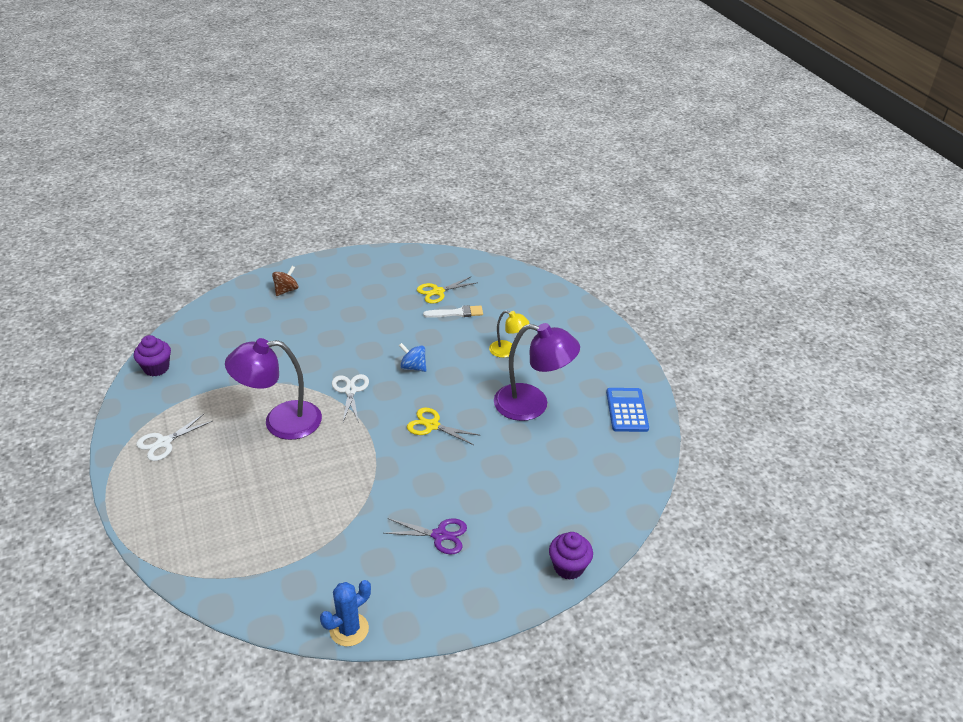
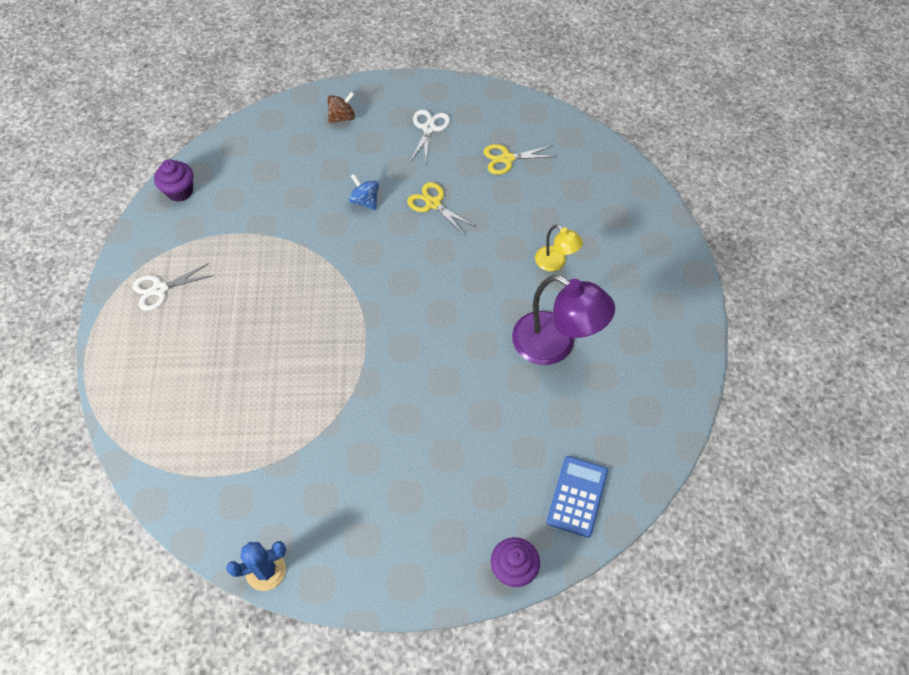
camera: 20 degrees right, 20 degrees up
purple lamp [225,338,322,440] -> none
white scissors [332,374,369,423] -> white scissors moved to [410,109,450,163]
purple scissors [384,518,467,555] -> none
blue spinning top [399,343,427,372] -> blue spinning top moved to [349,174,379,210]
yellow scissors [407,408,481,445] -> yellow scissors moved to [407,182,476,236]
white brush [423,305,483,318] -> none
blue calculator [606,388,649,432] -> blue calculator moved to [547,456,608,538]

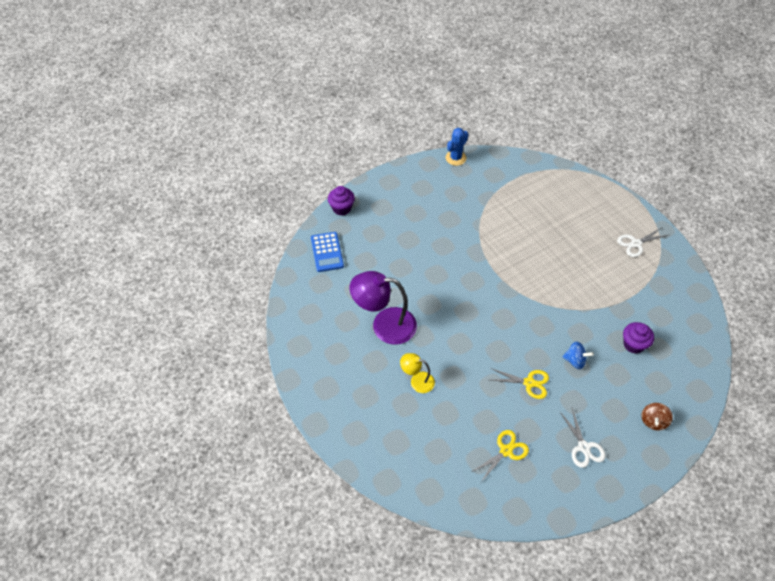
camera: 150 degrees right, 5 degrees down
white scissors [133,263,214,311] -> white scissors turned 150 degrees counterclockwise [617,228,668,257]
purple cupcake [154,159,193,202] -> purple cupcake moved to [623,322,654,354]

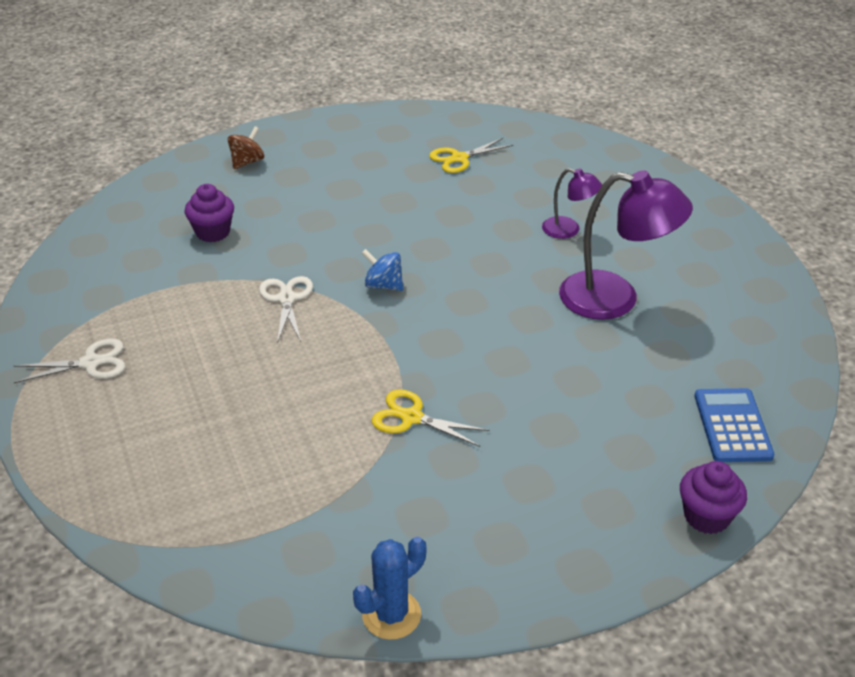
camera: 170 degrees left, 15 degrees down
yellow lamp [400,353,435,393] -> purple lamp [542,168,602,239]
yellow scissors [490,368,549,399] -> yellow scissors moved to [372,389,489,447]
white scissors [559,408,606,468] -> white scissors moved to [259,276,313,343]
blue spinning top [563,341,594,369] -> blue spinning top moved to [362,249,403,291]

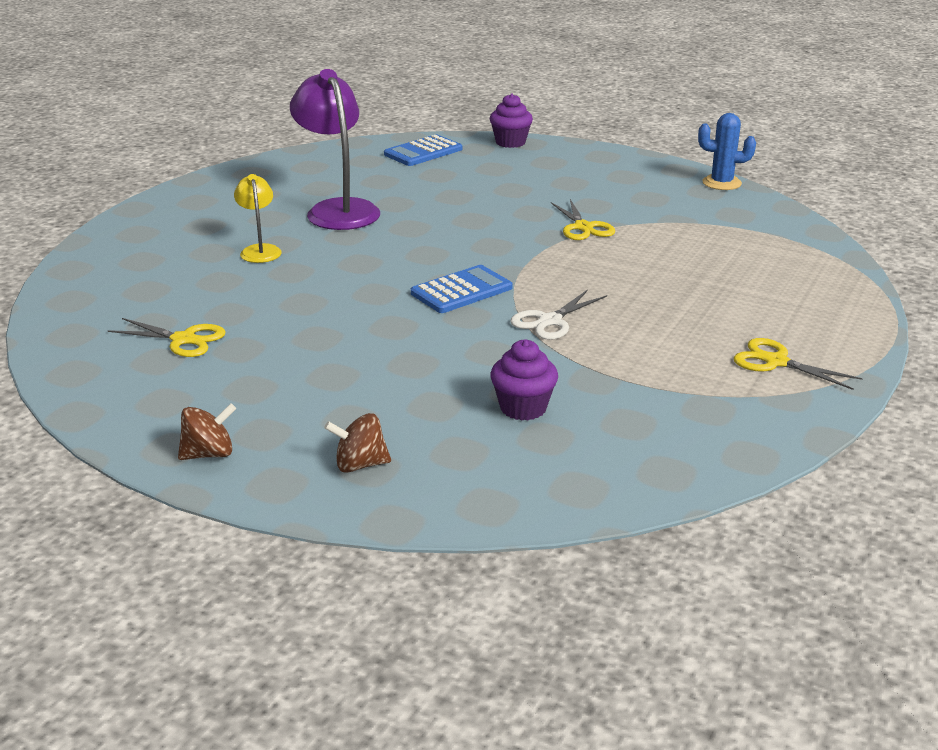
camera: 130 degrees left, 10 degrees down
white scissors [14,339,125,383] -> yellow scissors [734,338,863,390]
blue spinning top [362,249,403,291] -> blue calculator [411,265,513,313]
purple lamp [542,168,602,239] -> yellow lamp [234,174,282,263]
none -> brown spinning top [178,403,236,460]

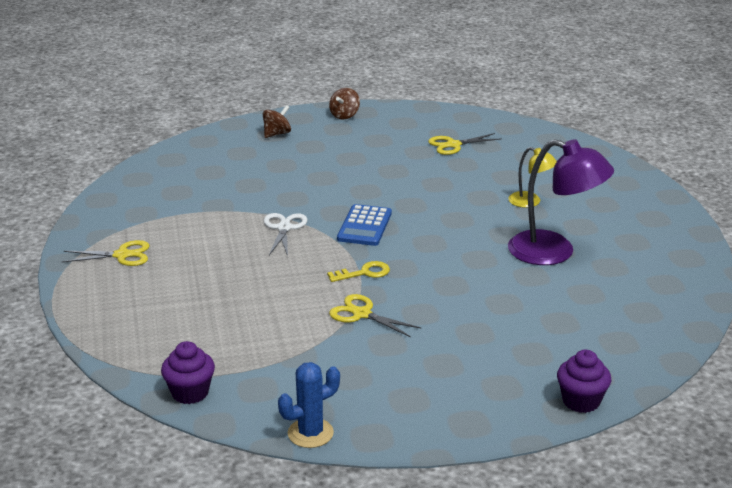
camera: 140 degrees right, 0 degrees up
blue calculator [384,135,462,166] -> none
purple cupcake [490,339,558,421] -> purple cupcake moved to [161,341,215,404]
none -> yellow key [327,261,390,282]

